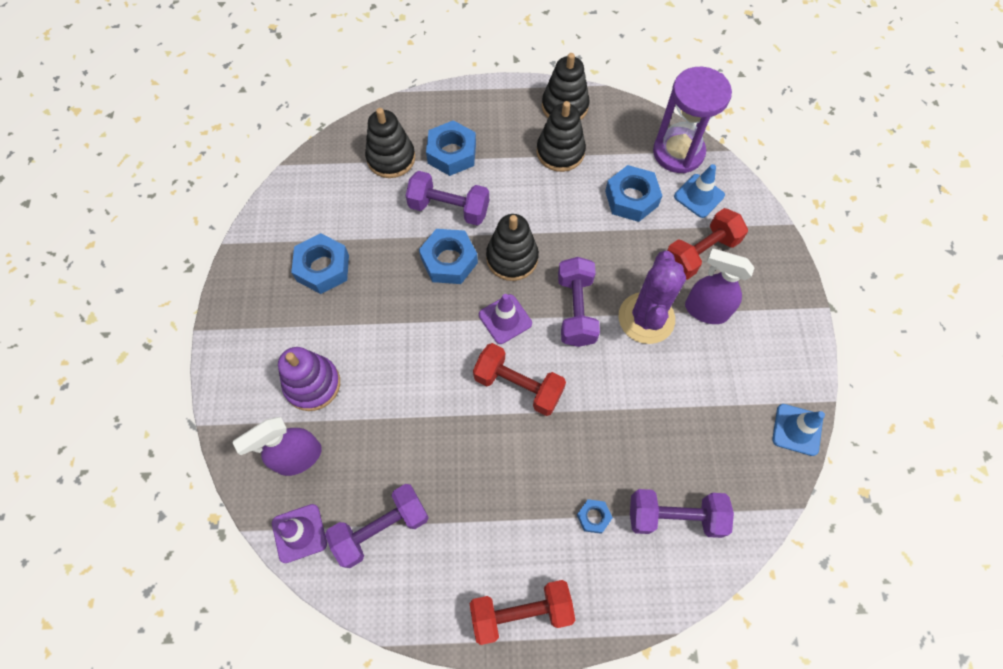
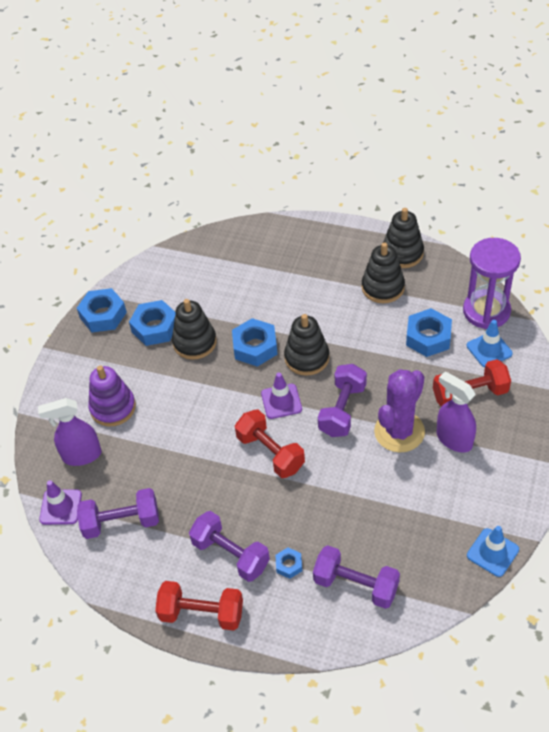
camera: 25 degrees right, 15 degrees down
black stacking toy [365,108,415,178] -> black stacking toy moved to [172,299,217,360]
purple dumbbell [405,171,489,225] -> purple dumbbell moved to [189,511,270,582]
blue nut [426,120,476,176] -> blue nut moved to [77,288,127,332]

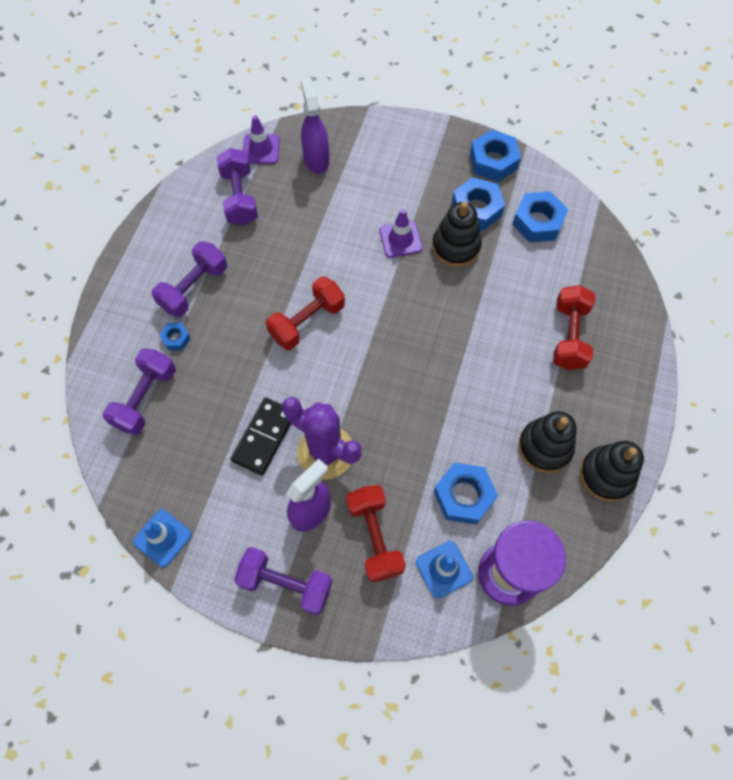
camera: 85 degrees right, 15 degrees up
purple stacking toy [88,366,136,427] -> none
red dumbbell [155,581,243,631] -> red dumbbell moved to [553,285,595,370]
blue nut [232,318,278,367] -> blue nut moved to [512,191,568,242]
purple traffic cone [261,372,302,419] -> purple traffic cone moved to [380,209,423,258]
black stacking toy [284,314,330,376] -> none
purple dumbbell [318,364,367,437] -> purple dumbbell moved to [234,547,332,615]
none -> black domino [231,398,291,475]

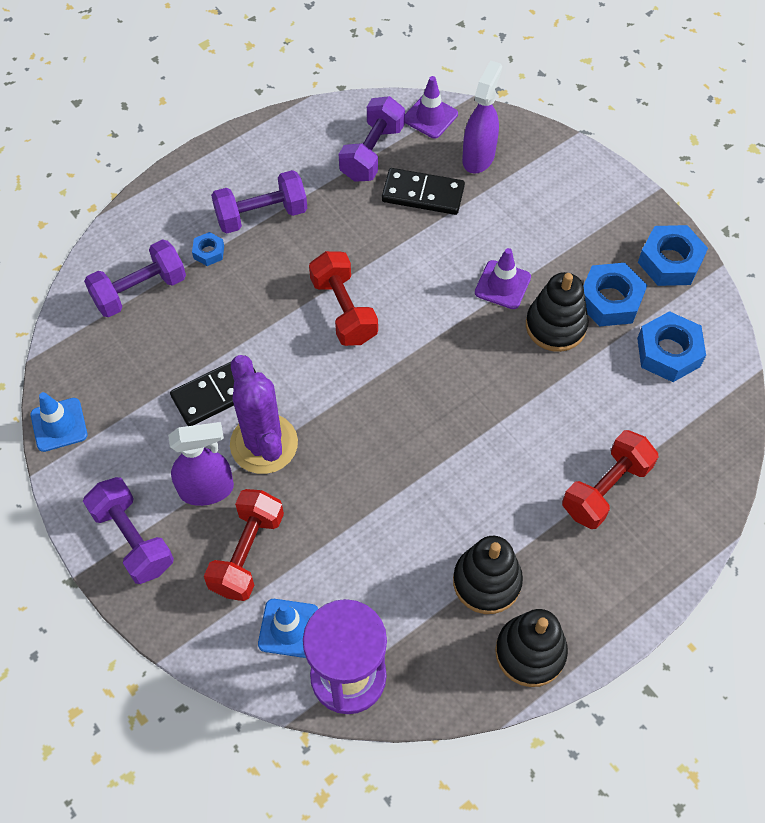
camera: 35 degrees right, 5 degrees down
red dumbbell [266,276,345,350] -> red dumbbell turned 75 degrees clockwise [309,251,378,346]
blue nut [434,463,498,525] -> none
none -> black domino [382,168,465,215]

